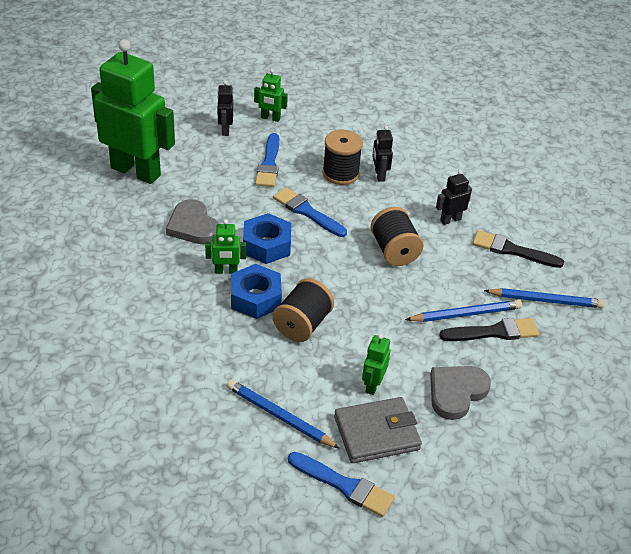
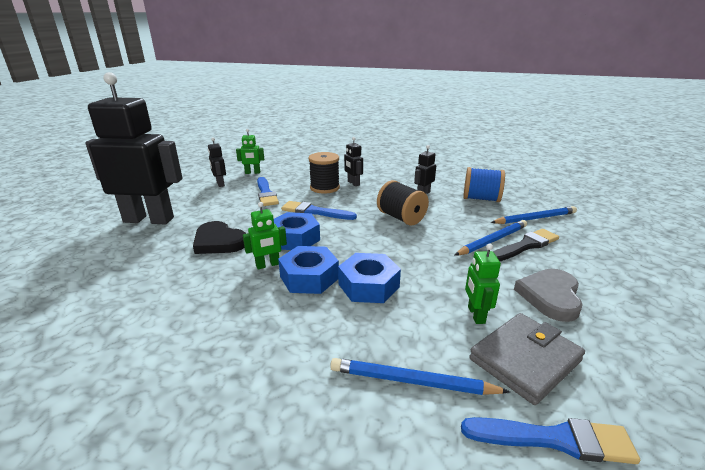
camera: 20 degrees left, 15 degrees down
green robot [91,39,175,184] -> black robot [85,72,182,225]
grey heart [166,199,219,244] -> black heart [193,221,246,254]
black spool [272,278,334,342] -> blue nut [338,253,401,303]
black brush [472,230,564,268] -> blue spool [463,167,505,202]

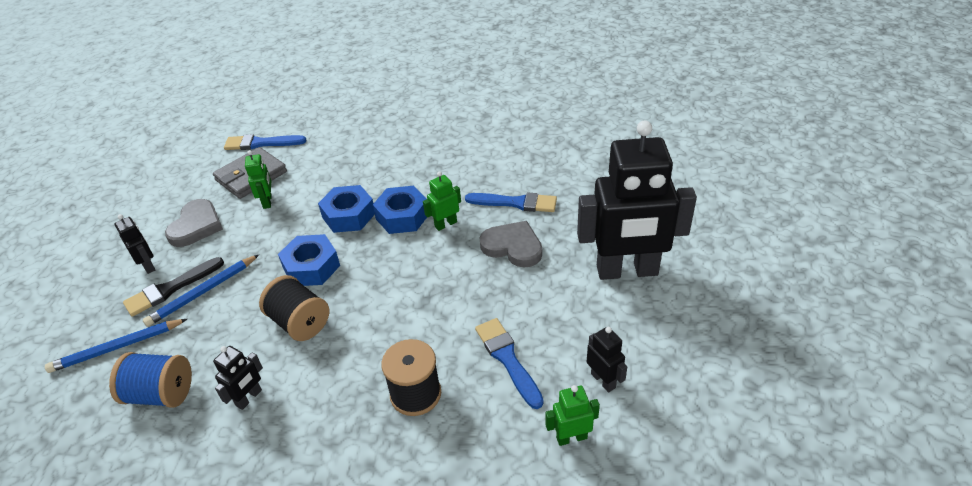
camera: 175 degrees right, 15 degrees up
black heart [193,221,246,254] -> grey heart [480,221,542,268]
blue nut [274,212,320,250] -> blue nut moved to [278,234,340,286]
blue brush [281,201,357,220] -> blue brush moved to [465,192,557,212]
blue pencil [330,358,510,395] -> none
black robot [344,137,363,186] -> black robot moved to [114,214,156,274]

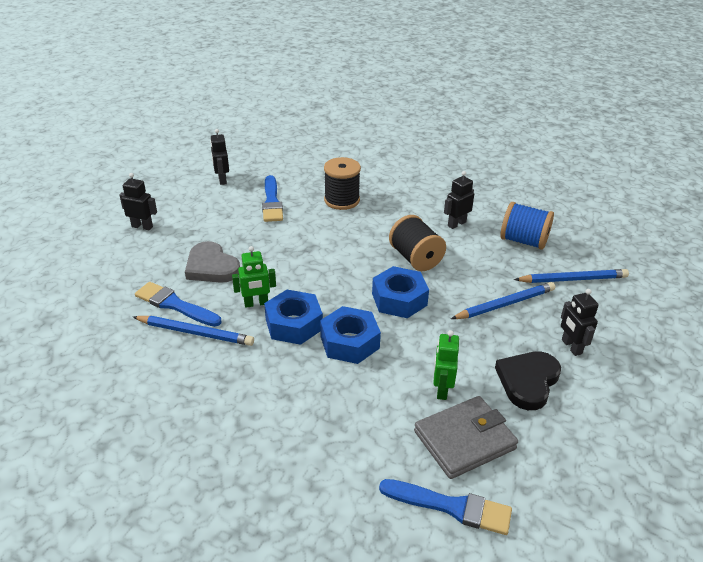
camera: 165 degrees left, 5 degrees down
black brush [123,257,224,317] -> none
grey heart [165,199,223,247] -> black heart [495,351,561,410]
green robot [545,385,600,446] -> none
black robot [577,120,697,280] -> black robot [119,173,157,231], size x0.41
none -> blue pencil [133,316,254,346]

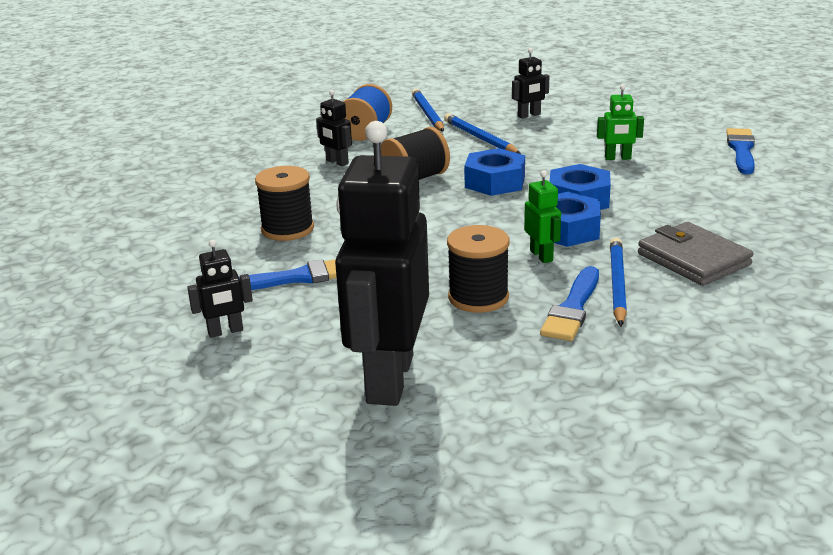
camera: 95 degrees left, 10 degrees down
black robot [119,173,157,231] -> black robot [335,121,429,406], size x2.43
grey heart [185,241,240,283] -> black spool [447,225,510,313]
grey wallet [414,396,518,479] -> grey wallet moved to [638,222,753,286]
black heart [495,351,561,410] -> none

